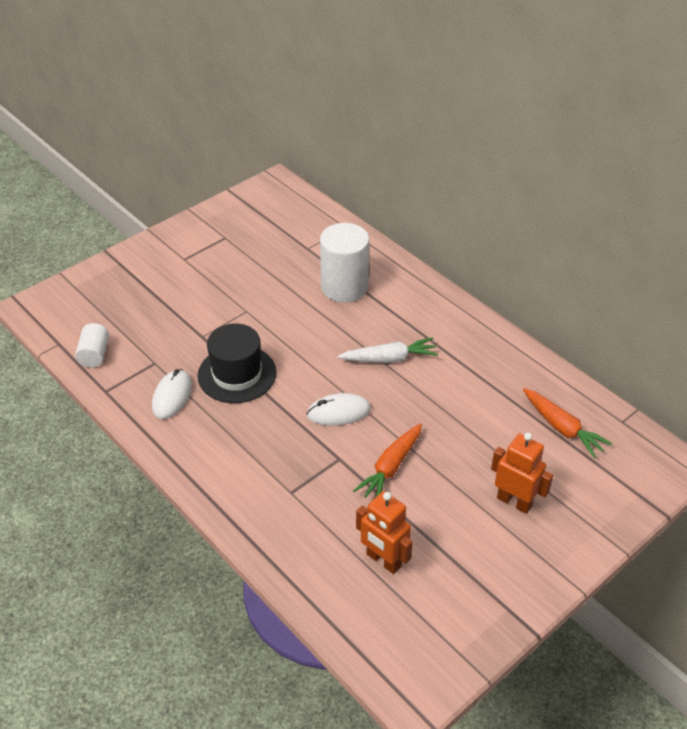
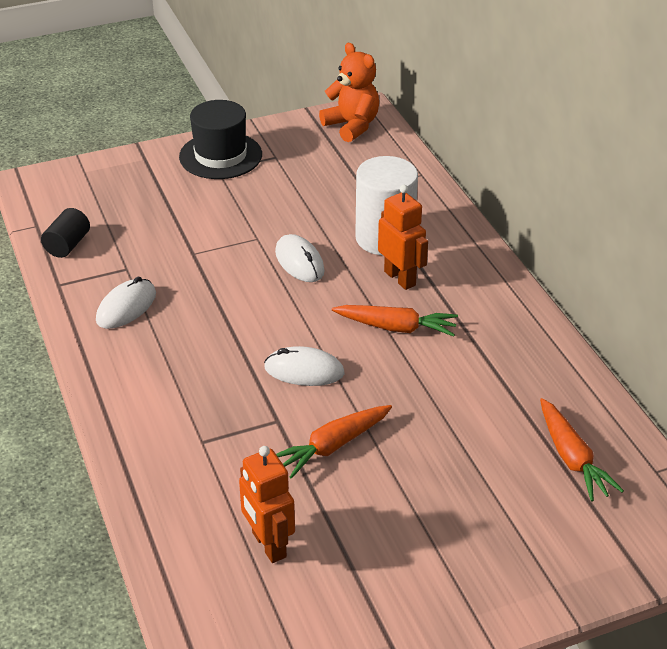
camera: 20 degrees right, 5 degrees down
white cylinder [75,323,109,368] -> black cylinder [41,208,90,258]
black hat [198,324,277,403] -> black hat moved to [179,100,262,179]
white carrot [338,337,438,363] -> orange carrot [332,305,458,337]
orange robot [491,433,553,514] -> orange robot moved to [378,185,428,290]
none -> white mouse [275,234,325,282]
none -> orange teddy bear [319,43,379,142]

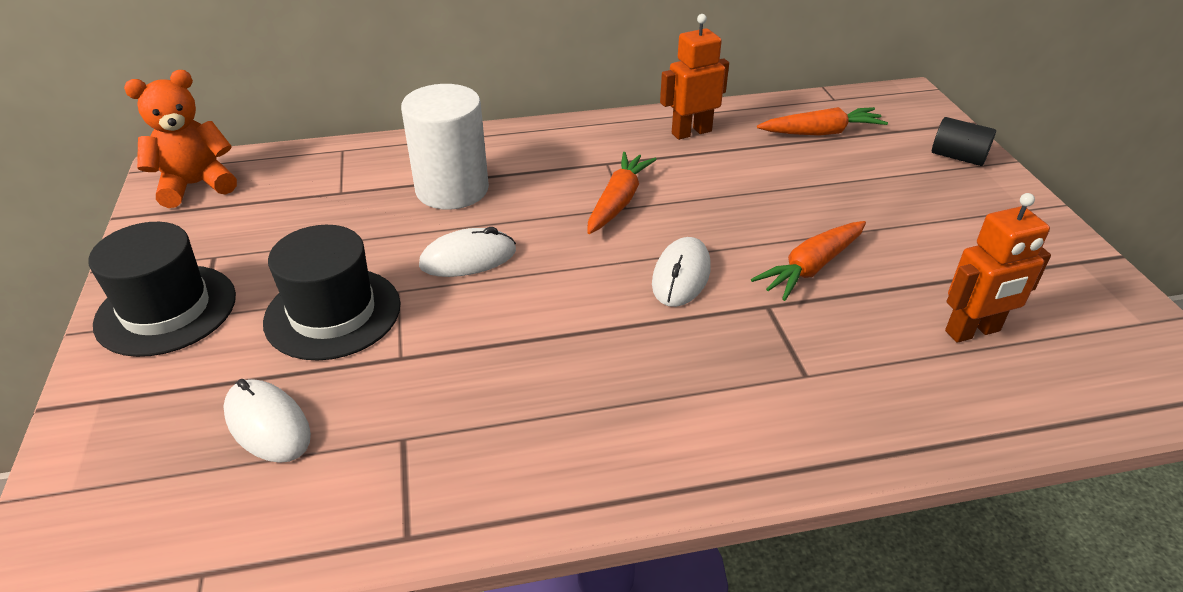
camera: 80 degrees left, 0 degrees up
black cylinder [41,208,90,258] -> black cylinder moved to [932,117,996,166]
white mouse [96,277,156,329] -> white mouse moved to [223,379,311,463]
orange carrot [276,405,392,479] -> orange carrot turned 75 degrees clockwise [751,221,866,301]
orange robot [378,185,428,290] -> orange robot moved to [660,14,729,140]
none -> black hat [263,225,400,361]

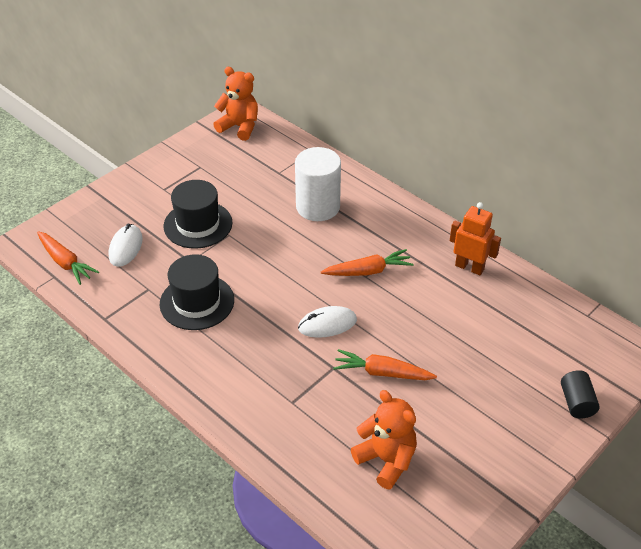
camera: 55 degrees right, 5 degrees up
black hat [88,222,236,357] -> black hat moved to [160,254,234,330]
white mouse [419,227,516,277] -> none
orange carrot [757,107,888,136] -> orange carrot moved to [37,231,99,285]
orange robot [945,193,1051,343] -> orange teddy bear [351,390,417,489]

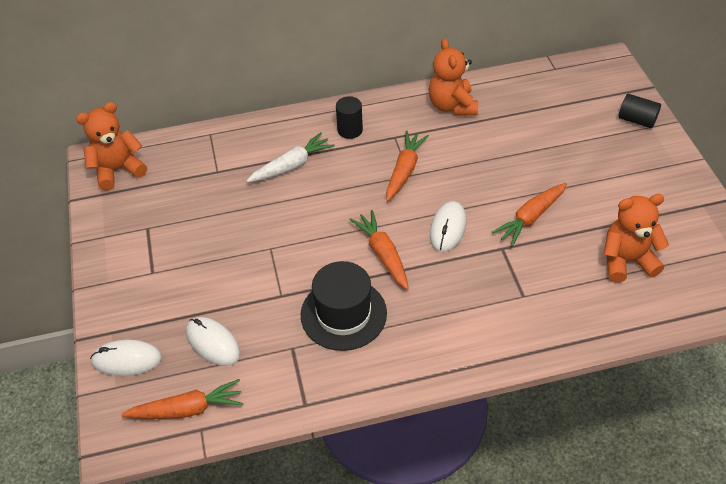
camera: 55 degrees left, 5 degrees up
black hat [164,180,232,249] -> none
white cylinder [295,147,341,221] -> white carrot [247,132,335,183]
orange robot [450,202,501,275] -> orange teddy bear [429,38,478,115]
none -> white mouse [90,340,162,376]
none -> black cylinder [336,96,363,139]
none -> orange carrot [349,210,409,290]

